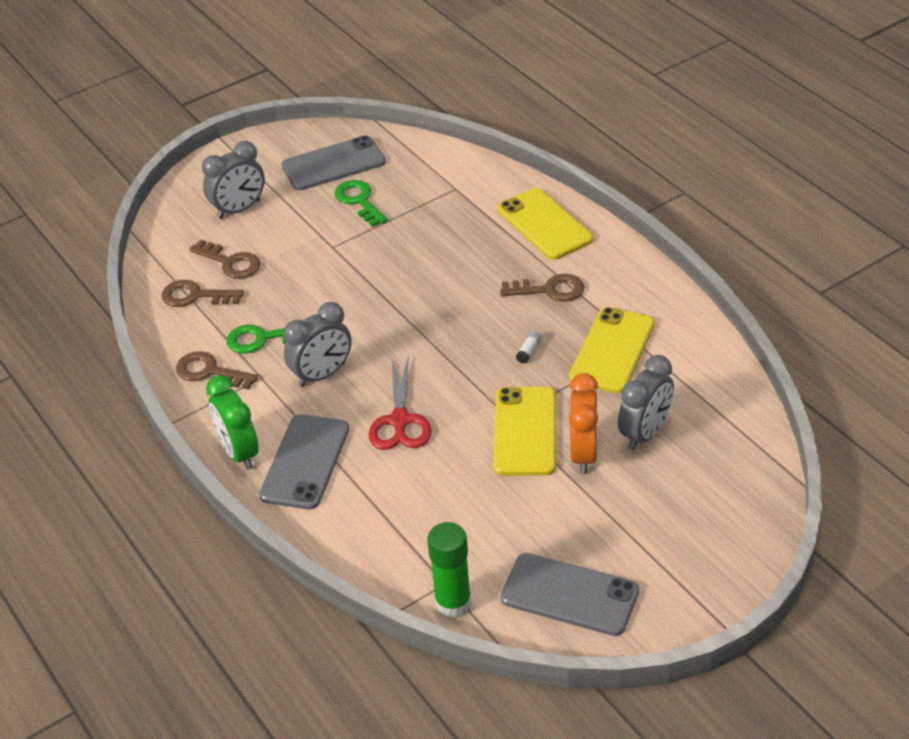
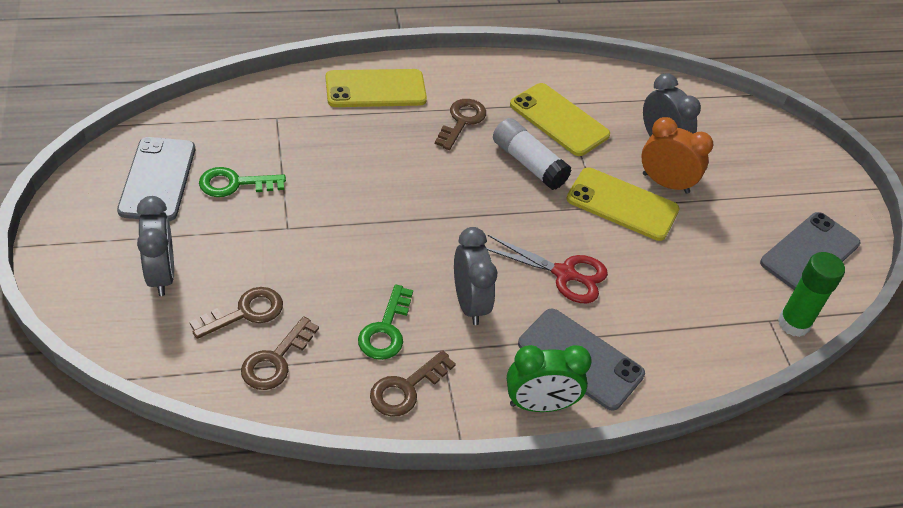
camera: 75 degrees left, 5 degrees up
white glue stick [516,331,541,364] -> white glue stick [493,118,572,190], size x2.48

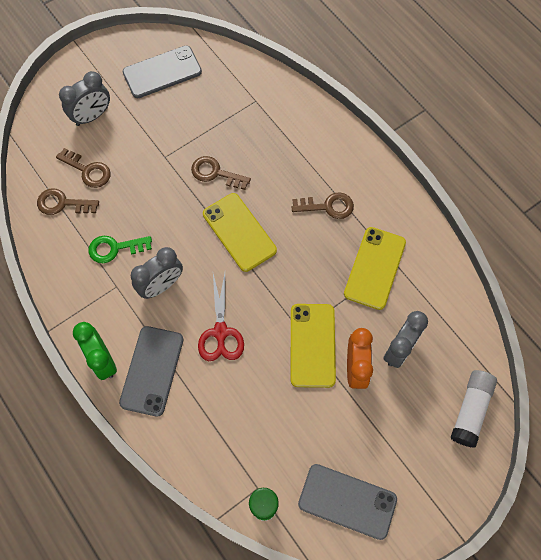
camera: 70 degrees right, 20 degrees up
green key [199,167,286,197] -> none
yellow phone [326,69,427,107] -> yellow phone moved to [203,193,277,272]
brown key [370,350,456,417] -> brown key moved to [191,156,251,190]
white glue stick [493,118,572,190] -> white glue stick moved to [451,370,497,448]

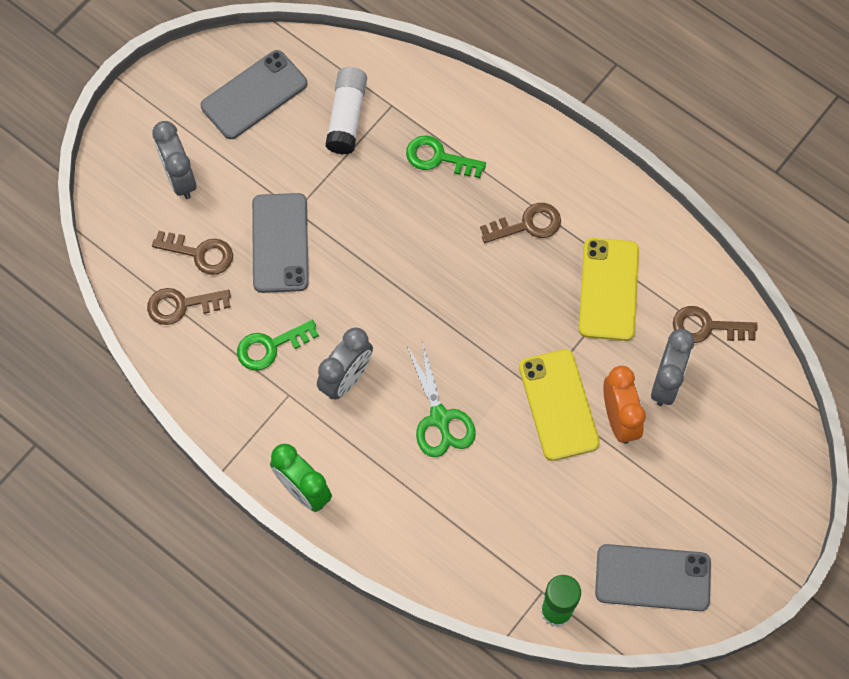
camera: 15 degrees left, 0 degrees up
grey clock [59,71,110,126] -> grey clock turned 120 degrees clockwise [152,121,196,199]
grey phone [119,326,183,417] -> grey phone moved to [252,193,309,293]
brown key [191,156,251,190] -> brown key moved to [673,306,758,343]
red scissors [198,273,244,361] -> green scissors [406,341,476,457]
yellow phone [203,193,277,272] -> none
white glue stick [451,370,497,448] -> white glue stick moved to [325,67,367,155]
none -> green key [406,135,486,178]

